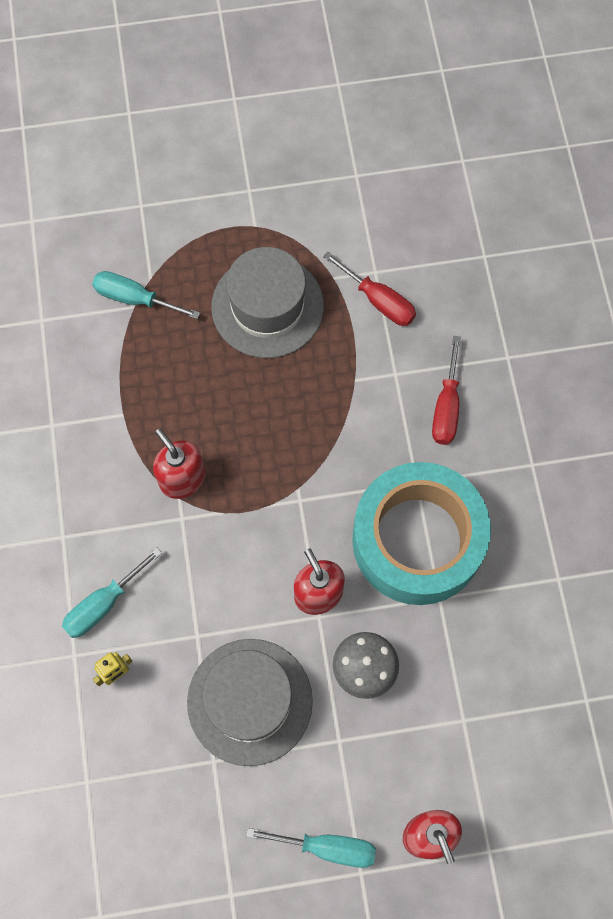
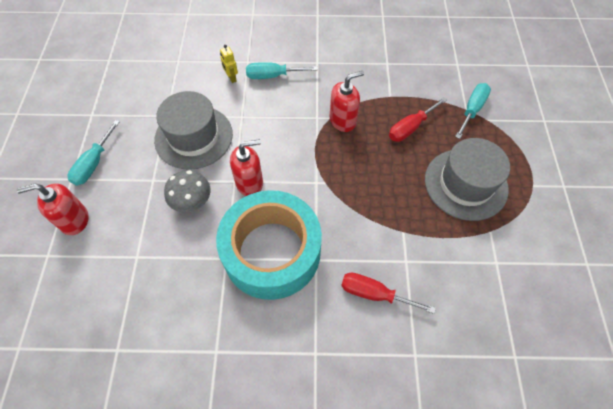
camera: 100 degrees right, 10 degrees down
turquoise screwdriver [62,547,162,638] -> turquoise screwdriver turned 60 degrees counterclockwise [246,62,318,79]
red screwdriver [323,252,416,326] -> red screwdriver moved to [389,97,447,142]

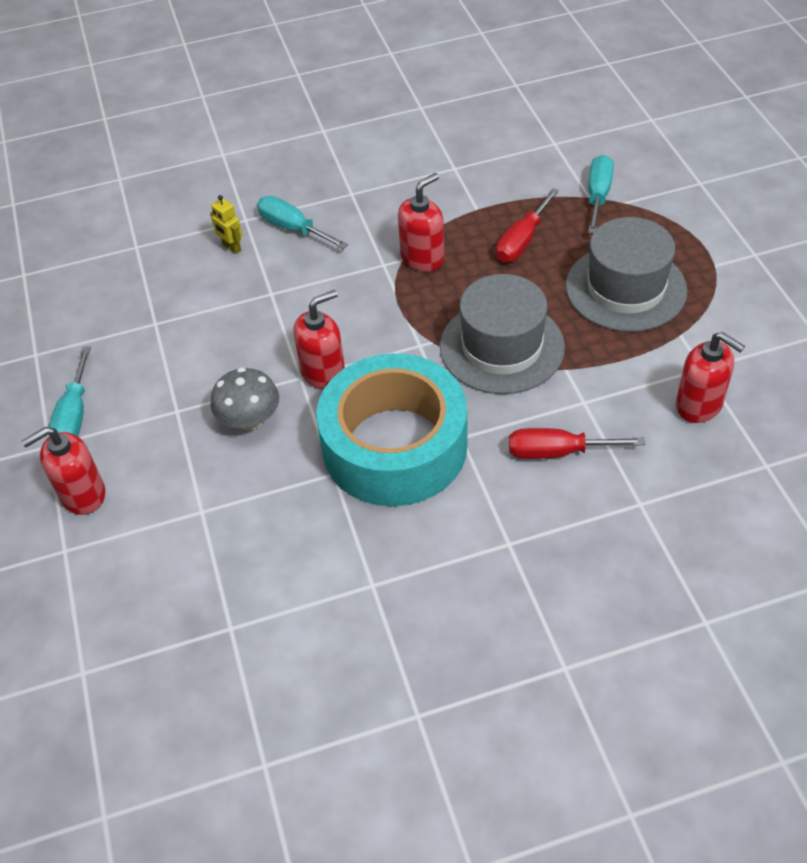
camera: 15 degrees left, 10 degrees down
grey hat [154,91,233,170] -> grey hat moved to [440,274,565,394]
turquoise screwdriver [246,62,318,79] -> turquoise screwdriver turned 60 degrees clockwise [257,196,348,249]
none -> red soap dispenser [676,332,745,423]

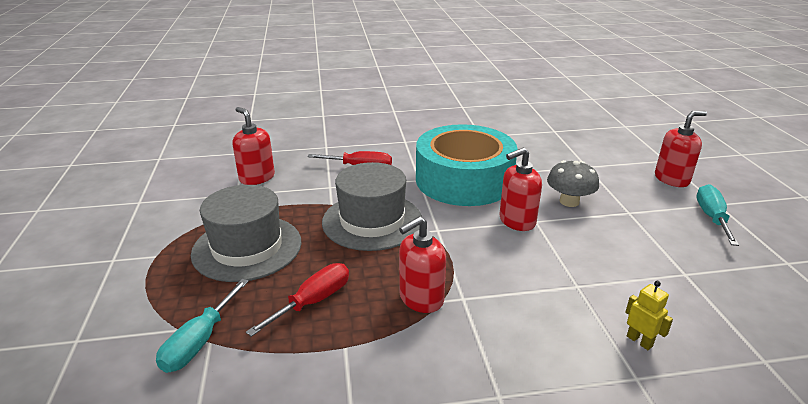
camera: 175 degrees left, 20 degrees down
turquoise screwdriver [257,196,348,249] -> none

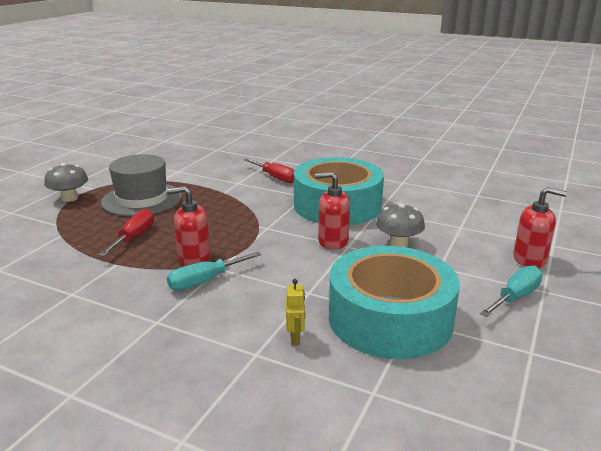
camera: 35 degrees right, 5 degrees down
turquoise screwdriver [156,279,249,373] -> turquoise screwdriver moved to [167,252,261,290]
red soap dispenser [232,107,275,185] -> none
red screwdriver [246,263,349,337] -> red screwdriver turned 60 degrees counterclockwise [99,209,154,256]
grey hat [322,162,422,251] -> none
none -> grey mushroom [44,163,88,202]
none -> turquoise tape [329,246,460,359]

